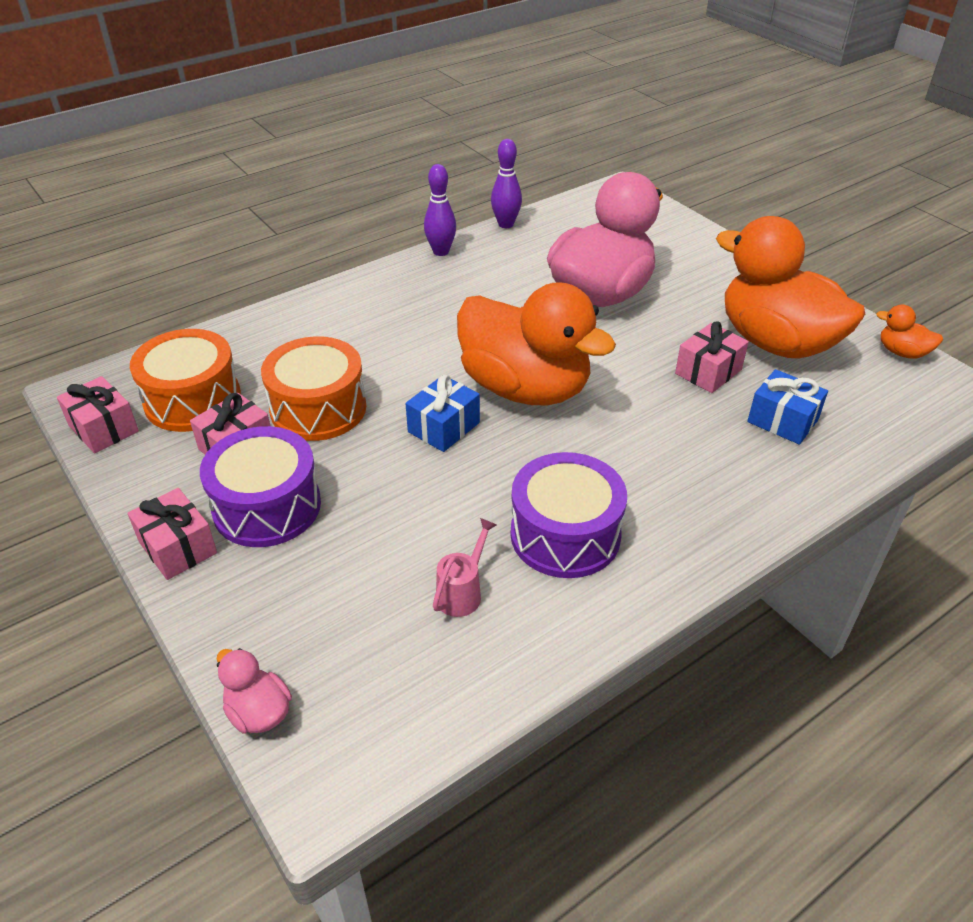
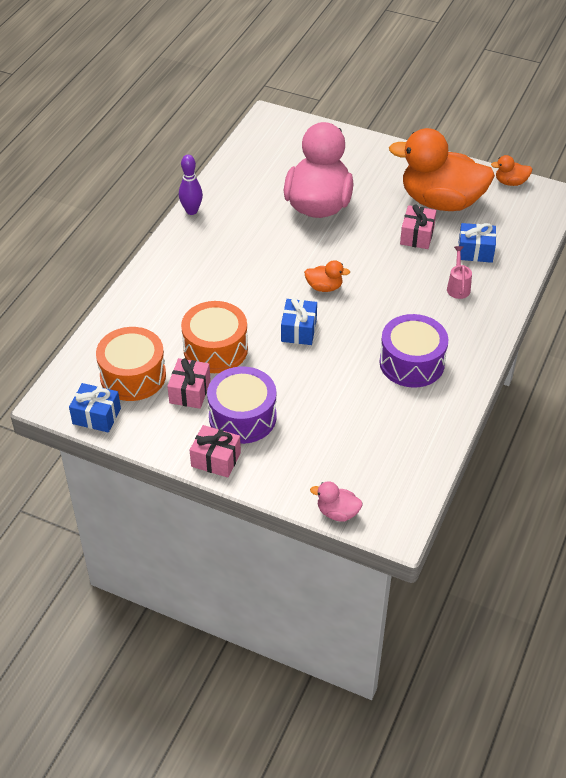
camera: 30 degrees left, 5 degrees up
pink gift [57,376,139,453] -> blue gift [69,383,121,433]
pink watering can [433,518,497,617] -> pink watering can moved to [447,246,472,299]
orange duck [457,282,616,405] -> orange duck [304,260,350,292], size x0.40
purple bowling pin [491,139,522,228] -> none

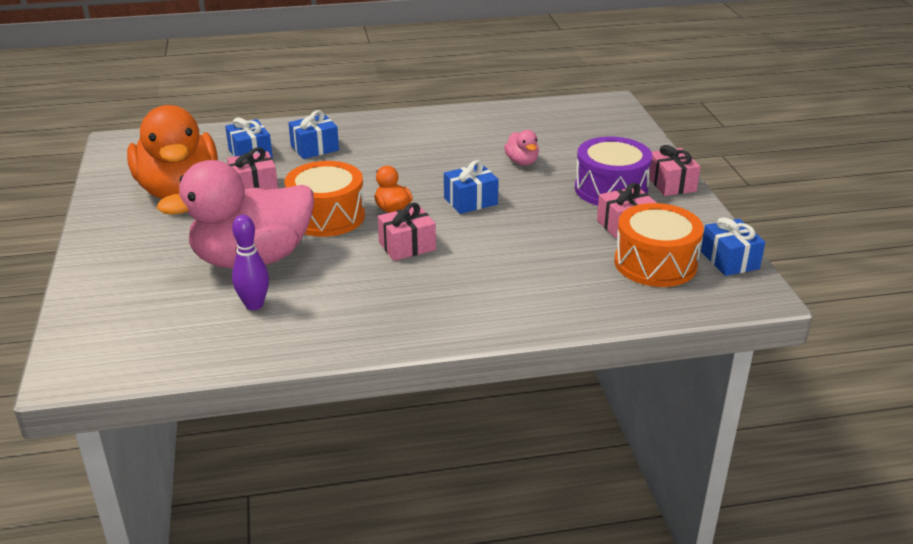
camera: 125 degrees left, 15 degrees down
purple bowling pin [179,155,203,215] -> purple bowling pin moved to [232,215,269,310]
orange drum [181,301,248,373] -> orange drum moved to [285,161,365,237]
pink duck [310,481,363,522] -> pink duck moved to [504,130,539,165]
purple drum [379,314,448,388] -> none
pink watering can [447,246,472,299] -> blue gift [288,110,339,159]
orange duck [491,155,532,186] -> none
none -> pink gift [378,203,436,261]

